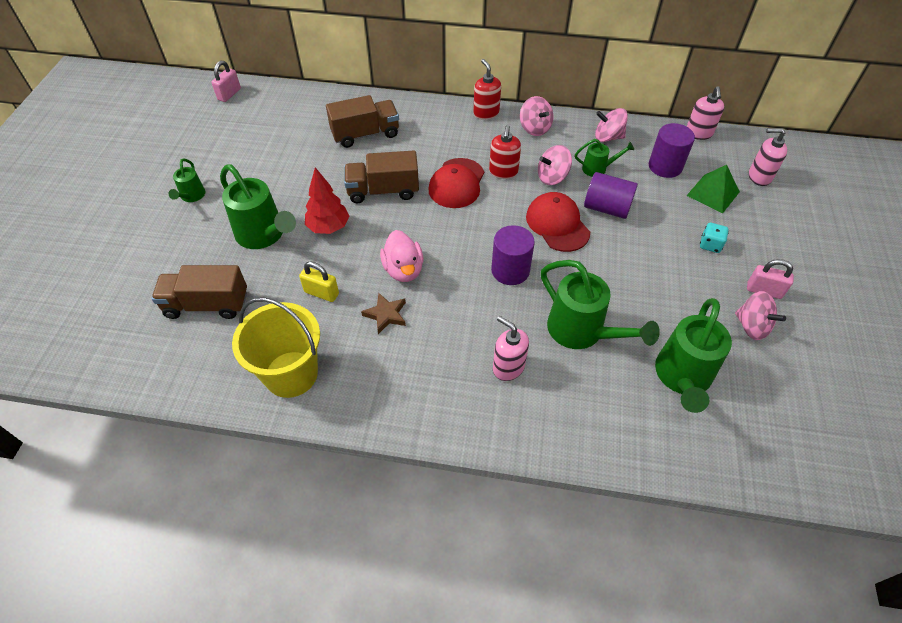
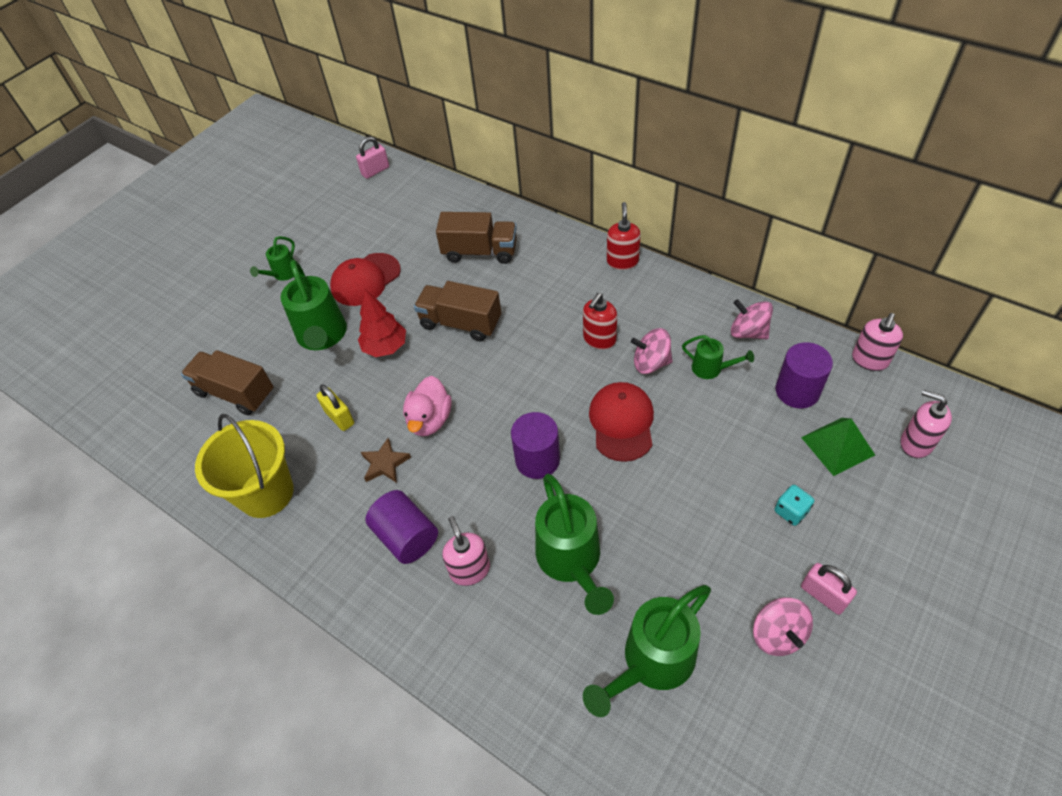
camera: 30 degrees right, 0 degrees up
red cap [428,158,484,208] -> red cap moved to [330,253,401,306]
pink spinning top [520,96,553,136] -> none
purple cylinder [584,172,638,219] -> purple cylinder moved to [365,490,438,564]

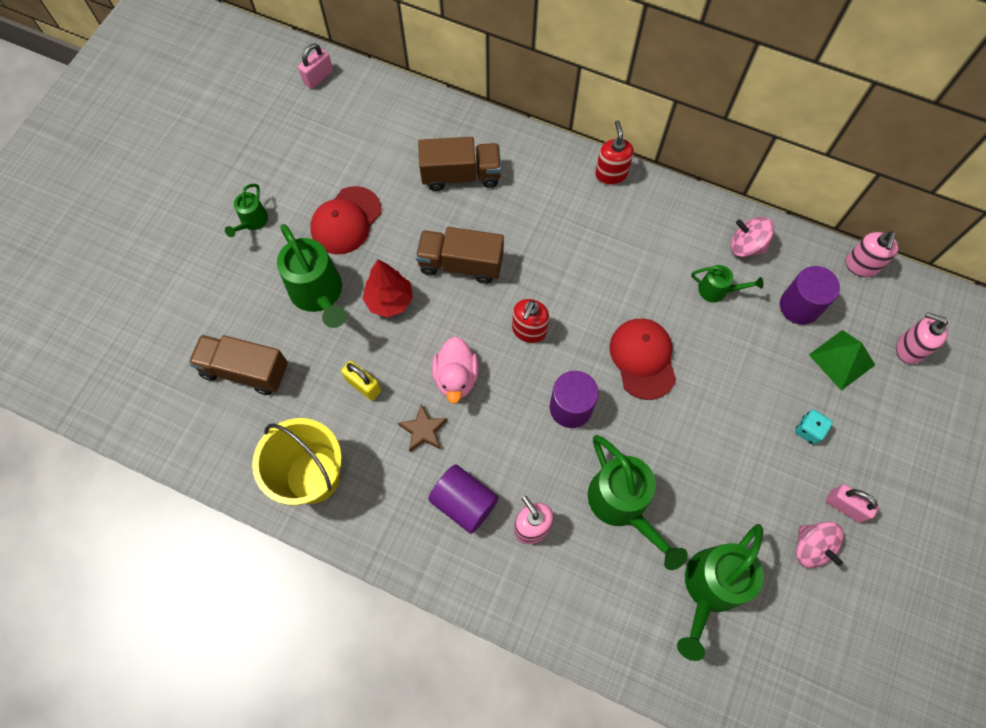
camera: 15 degrees left, 15 degrees up
red soap dispenser [583,293,617,350] -> red soap dispenser moved to [512,299,549,343]
pink spinning top [631,328,673,374] -> none

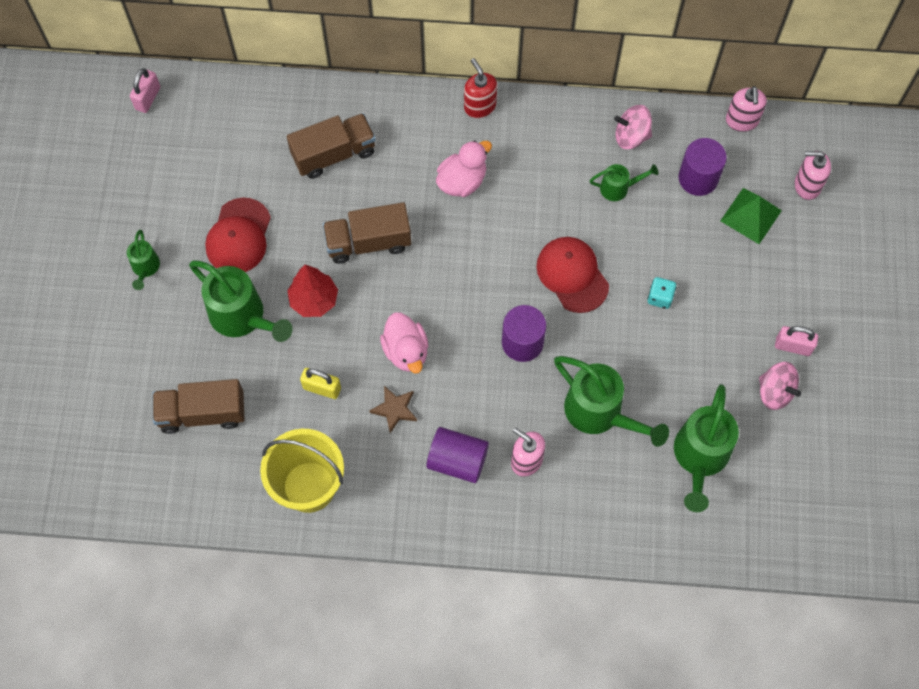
camera: 20 degrees left, 0 degrees up
red soap dispenser [512,299,549,343] -> none
turquoise dice [795,410,833,445] -> turquoise dice moved to [647,277,676,309]
none -> pink duck [436,140,492,197]

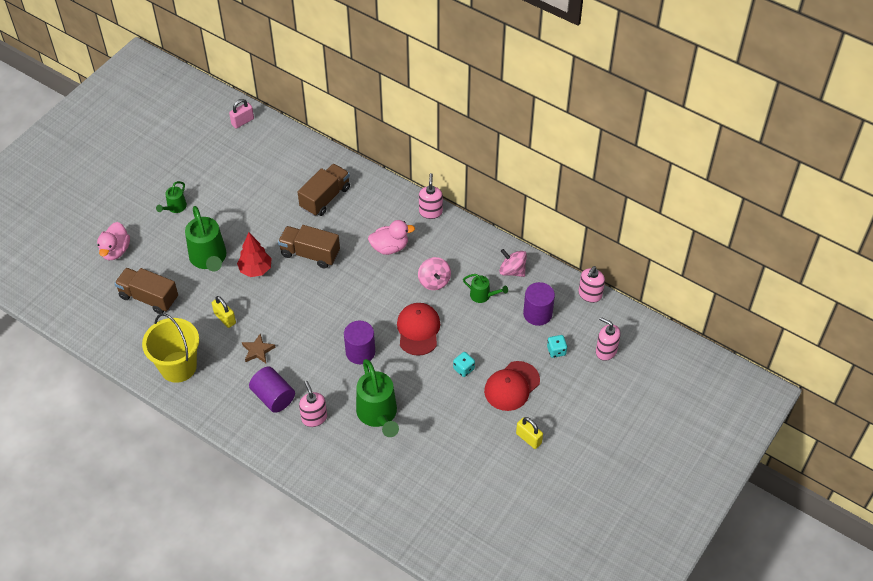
camera: 30 degrees right, 15 degrees down
red cap [205,198,271,272] -> red cap moved to [484,361,540,411]
brown truck [287,113,376,179] -> brown truck turned 60 degrees counterclockwise [298,164,350,216]
pink duck [380,312,428,373] -> pink duck moved to [97,222,130,260]
red soap dispenser [464,58,497,118] -> pink soap dispenser [419,173,443,219]
green watering can [674,384,739,512] -> none
green pyramid [720,188,782,244] -> turquoise dice [547,335,567,358]
pink spinning top [759,362,801,410] -> pink spinning top moved to [418,257,451,290]
pink padlock [775,326,818,356] -> yellow padlock [516,417,543,449]

